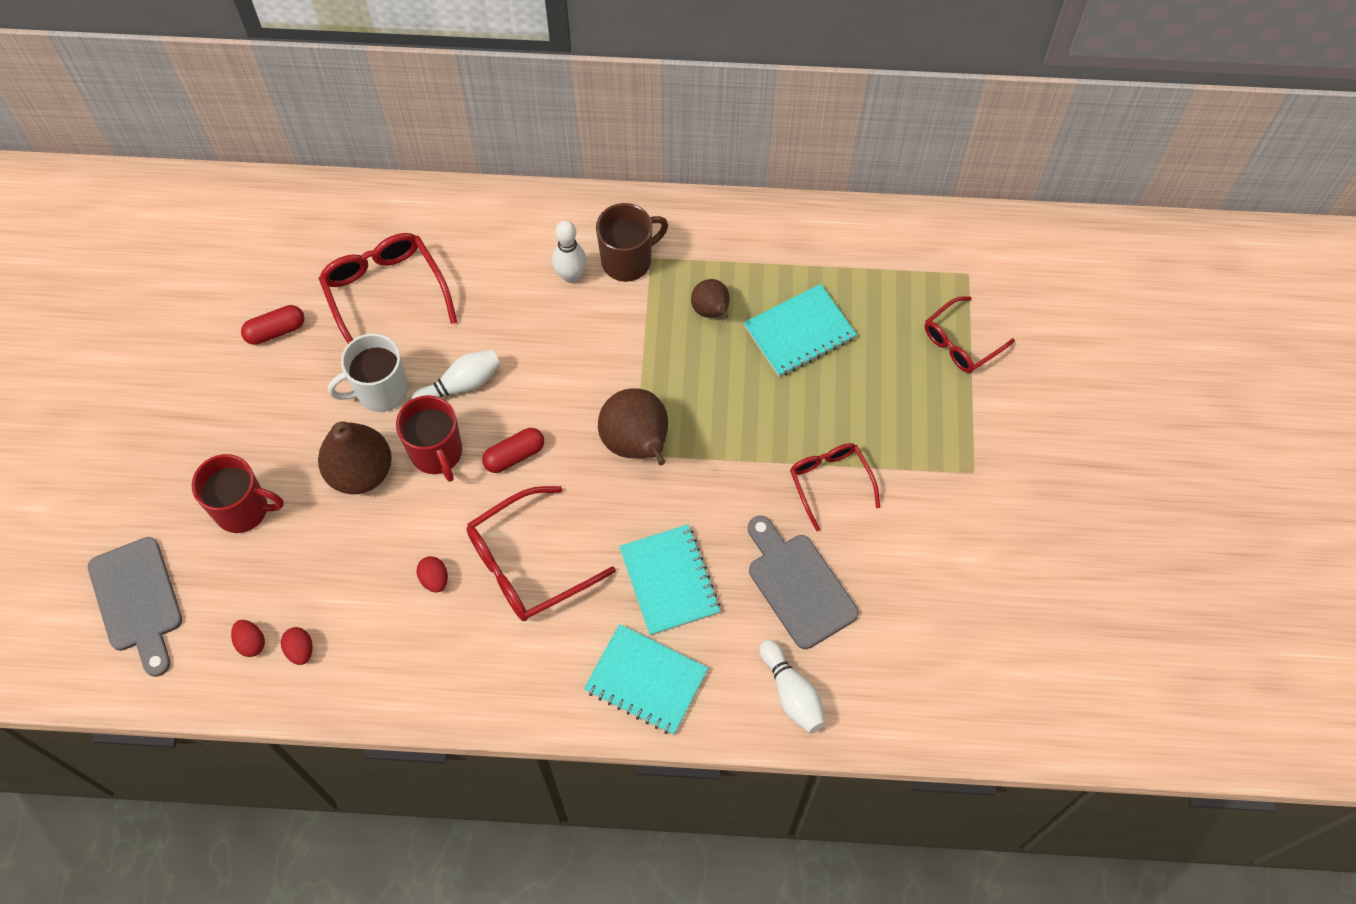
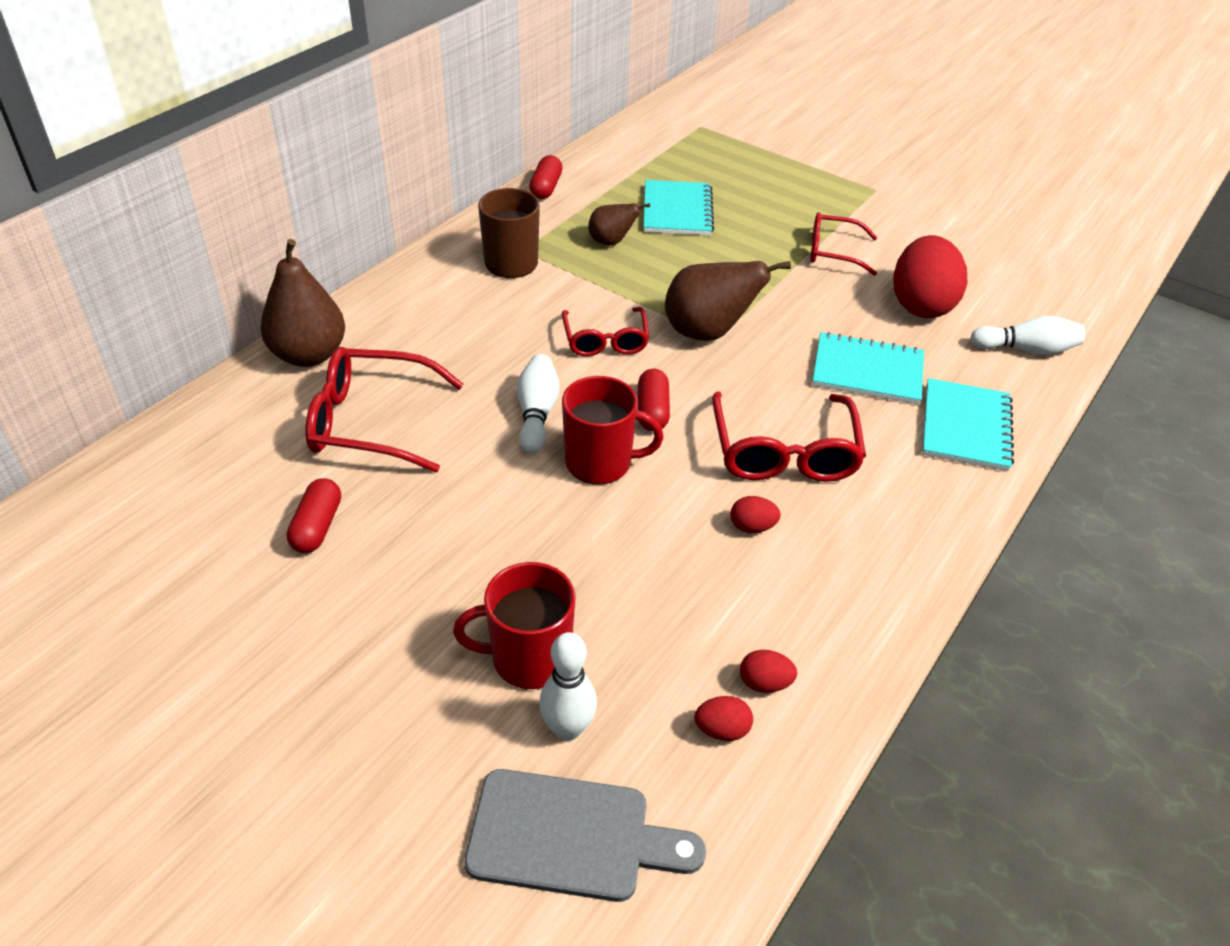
camera: 60 degrees left, 20 degrees down
red mug [192,454,284,533] -> red mug turned 135 degrees counterclockwise [453,562,576,689]
brown pear [318,422,392,494] -> brown pear moved to [260,239,345,367]
white mug [328,333,408,412] -> none
white bowling pin [552,220,587,283] -> white bowling pin moved to [539,632,597,741]
turquoise notebook [584,624,708,735] -> turquoise notebook turned 45 degrees counterclockwise [922,378,1014,471]
grey cutting board [748,516,859,649] -> red egg [894,235,967,318]
red glasses [925,296,1015,373] -> red glasses moved to [562,307,649,357]
none -> red capsule [529,155,562,199]

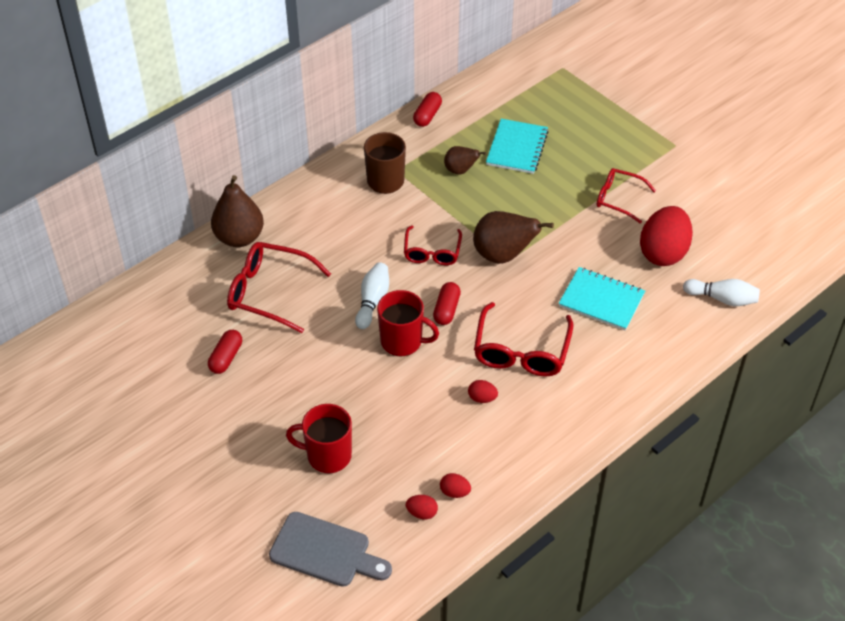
camera: 15 degrees right, 5 degrees up
white bowling pin [539,632,597,741] -> none
turquoise notebook [922,378,1014,471] -> none

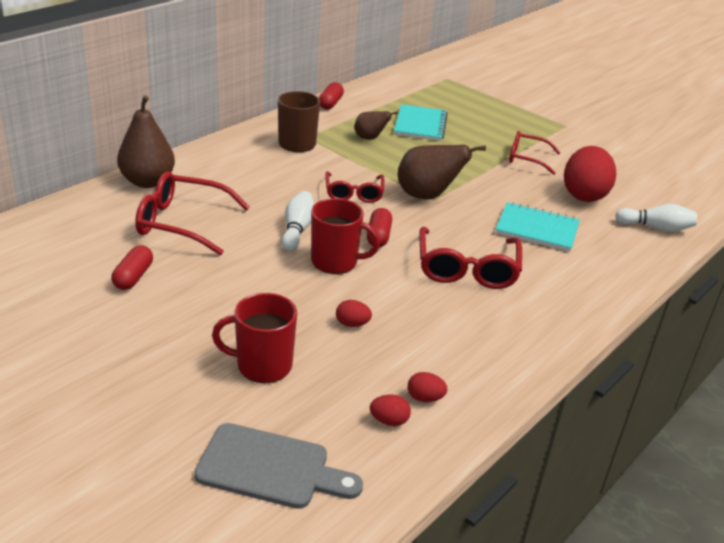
camera: 10 degrees left, 15 degrees down
red egg [468,380,498,403] -> red egg moved to [336,300,372,327]

